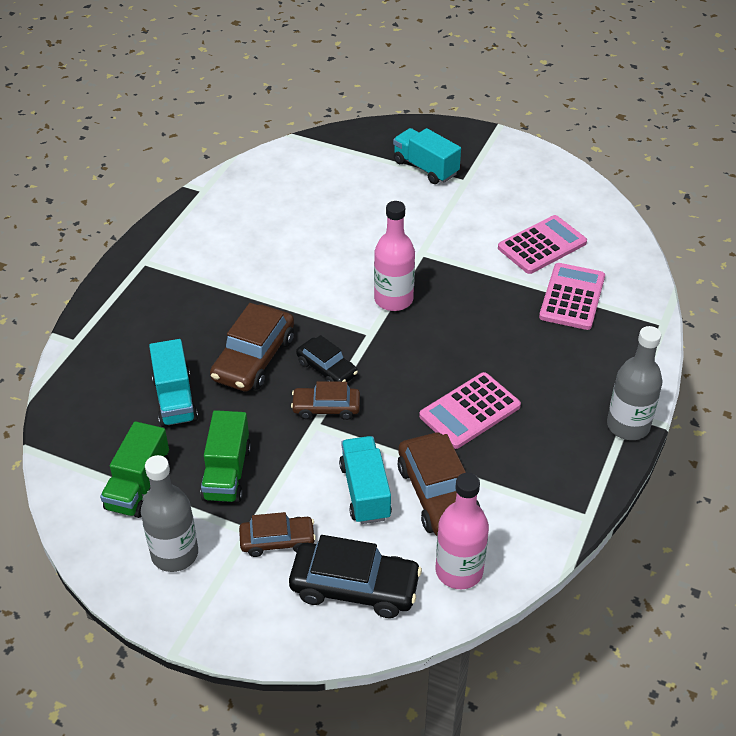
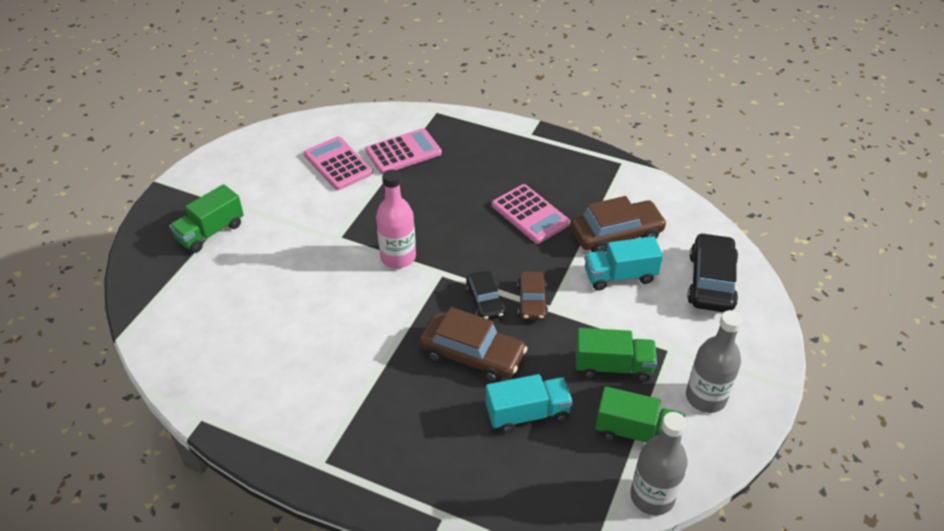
camera: 90 degrees left, 0 degrees up
brown car [239,512,316,557] -> none
black car [296,335,358,382] -> black car turned 120 degrees clockwise [466,271,505,320]
turquoise truck [393,128,461,184] -> green truck [169,184,244,253]
pink bottle [436,473,489,589] -> none
pink calculator [539,263,605,330] -> pink calculator turned 135 degrees clockwise [365,128,442,174]
grey bottle [607,326,662,440] -> grey bottle moved to [630,412,688,515]

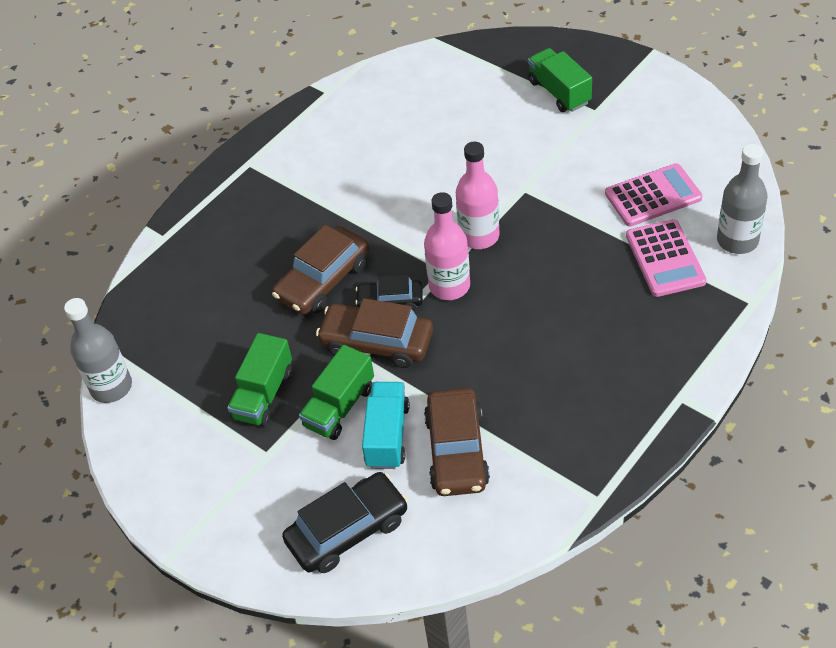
camera: 110 degrees right, 5 degrees up
turquoise truck [486,374,573,433] -> none
pink calculator [492,184,570,244] -> none
brown car [517,272,548,320] -> brown car [316,298,433,368], size x1.64
green truck [595,386,685,443] -> green truck moved to [299,345,374,440]
grey bottle [686,310,743,413] -> grey bottle moved to [717,144,767,254]
black car [687,233,738,312] -> black car turned 60 degrees counterclockwise [282,472,408,573]
none -> pink bottle [424,192,470,300]

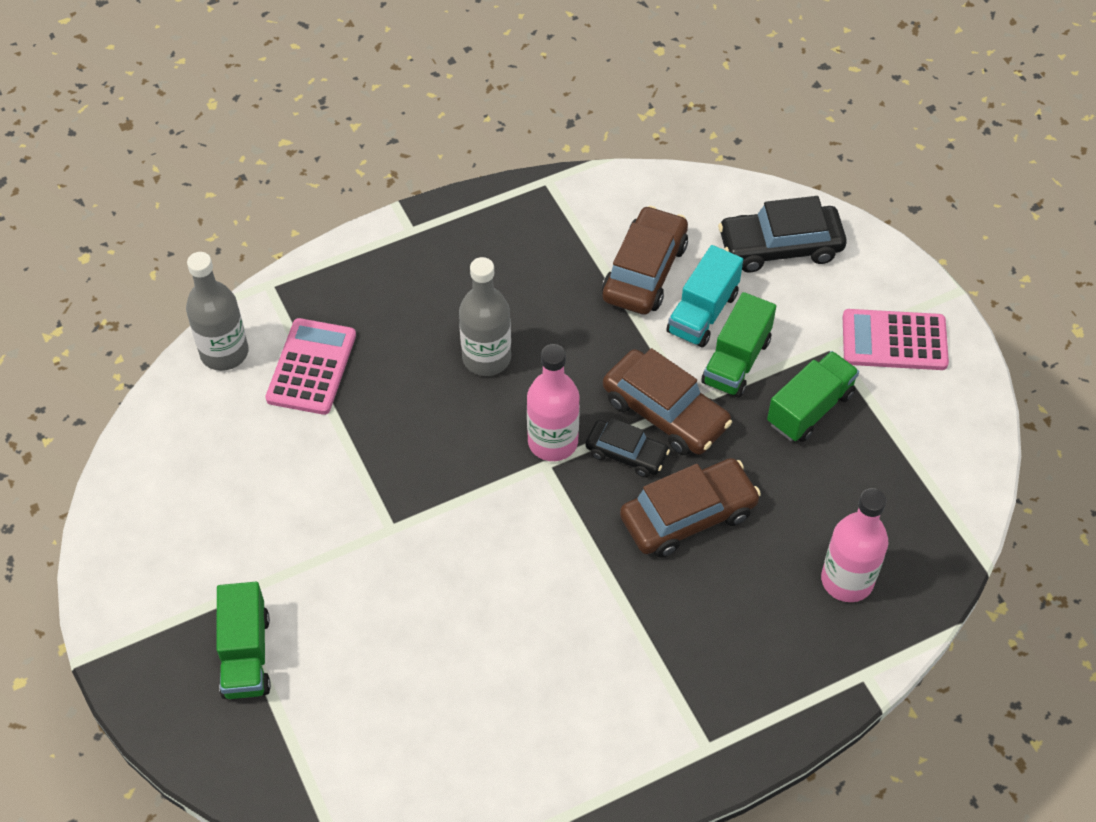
camera: 160 degrees left, 5 degrees up
grey bottle [64,298,132,403] -> grey bottle moved to [459,257,511,376]
green truck [299,345,374,440] -> green truck turned 150 degrees clockwise [701,292,776,398]
pink bottle [456,142,499,249] -> pink bottle moved to [821,488,888,602]
pink calculator [605,163,702,226] -> pink calculator moved to [843,309,949,370]

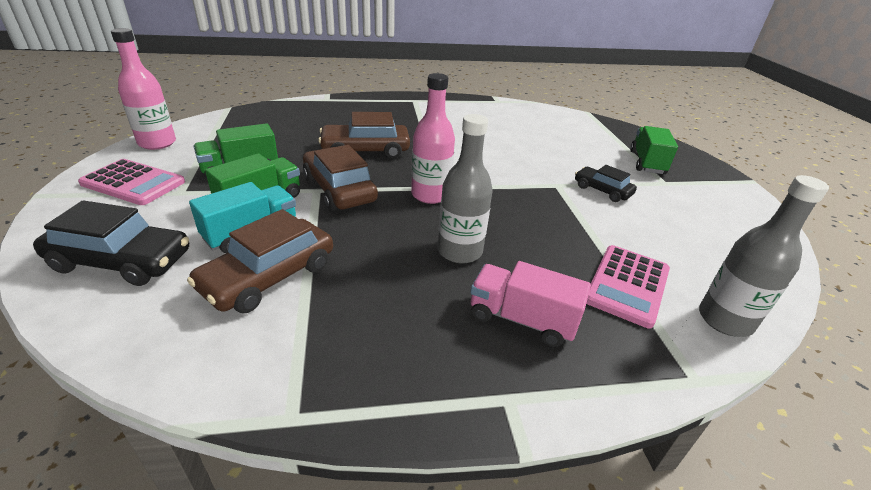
camera: 165 degrees left, 20 degrees down
black car [585,418,670,477] -> black car moved to [575,165,637,202]
pink bottle [821,488,888,602] -> pink bottle moved to [111,28,176,150]
none -> pink truck [470,261,591,347]

